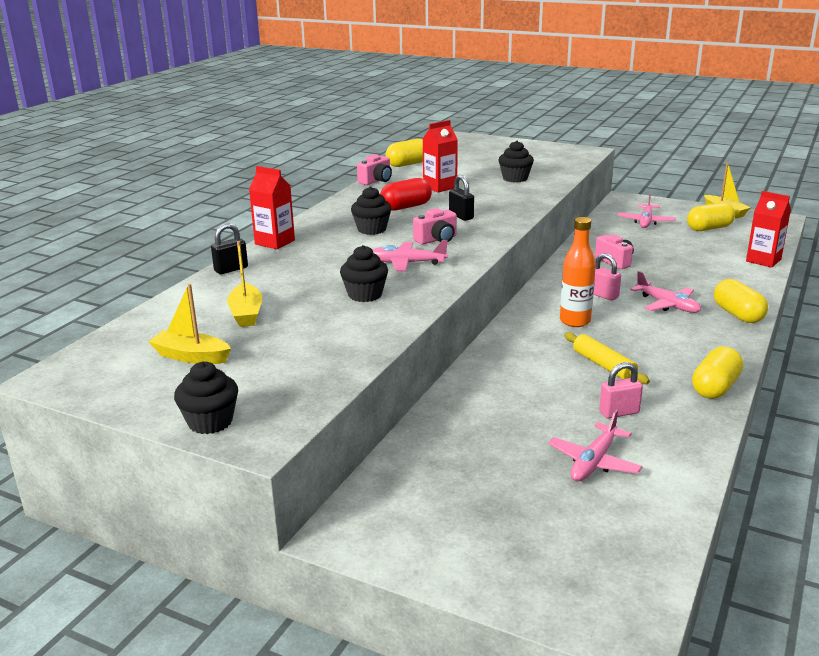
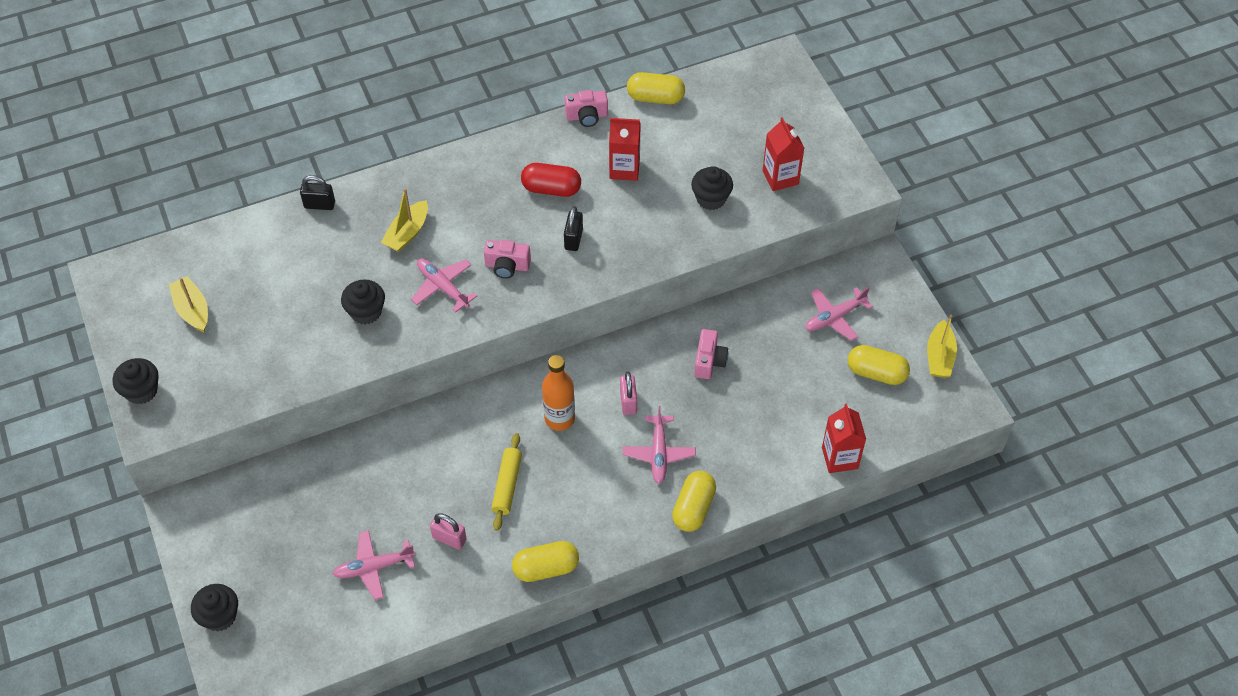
camera: 40 degrees right, 30 degrees up
yellow boat [227,241,262,327] -> yellow boat moved to [381,188,428,252]
red carton [249,166,295,249] -> red carton moved to [763,117,804,191]
black cupcake [351,186,392,235] -> black cupcake moved to [191,584,238,632]

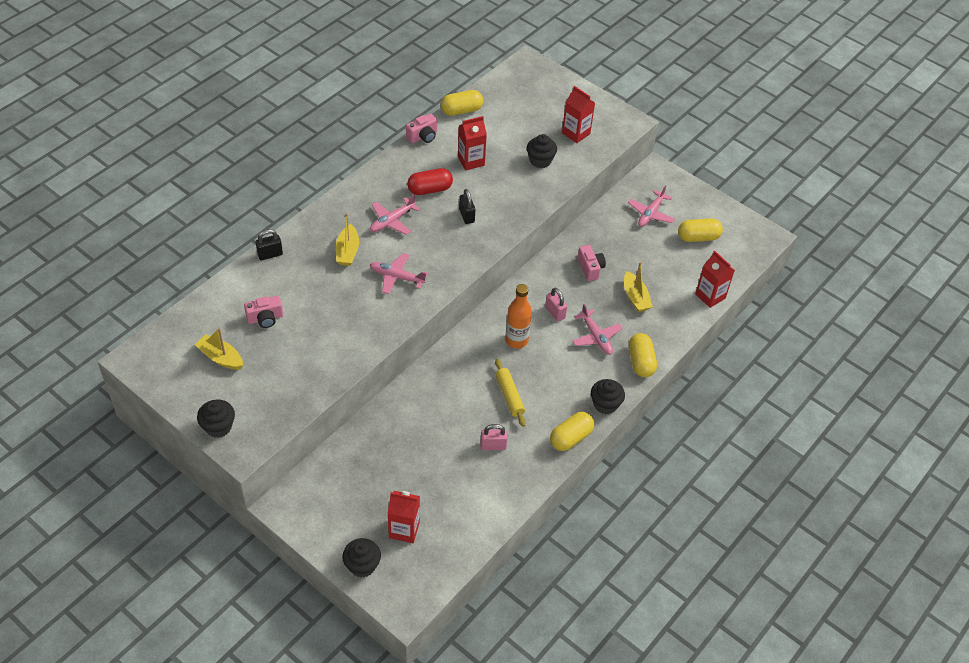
camera: 30 degrees left, 5 degrees down
pink plane [333,530,415,600] -> pink plane moved to [370,194,420,235]
black cupcake [341,280,385,324] -> black cupcake moved to [591,379,625,414]
pink camera [484,240,531,279] -> pink camera moved to [244,296,283,328]
yellow boat [927,315,957,378] -> yellow boat moved to [624,262,653,312]
none -> red carton [388,491,420,543]

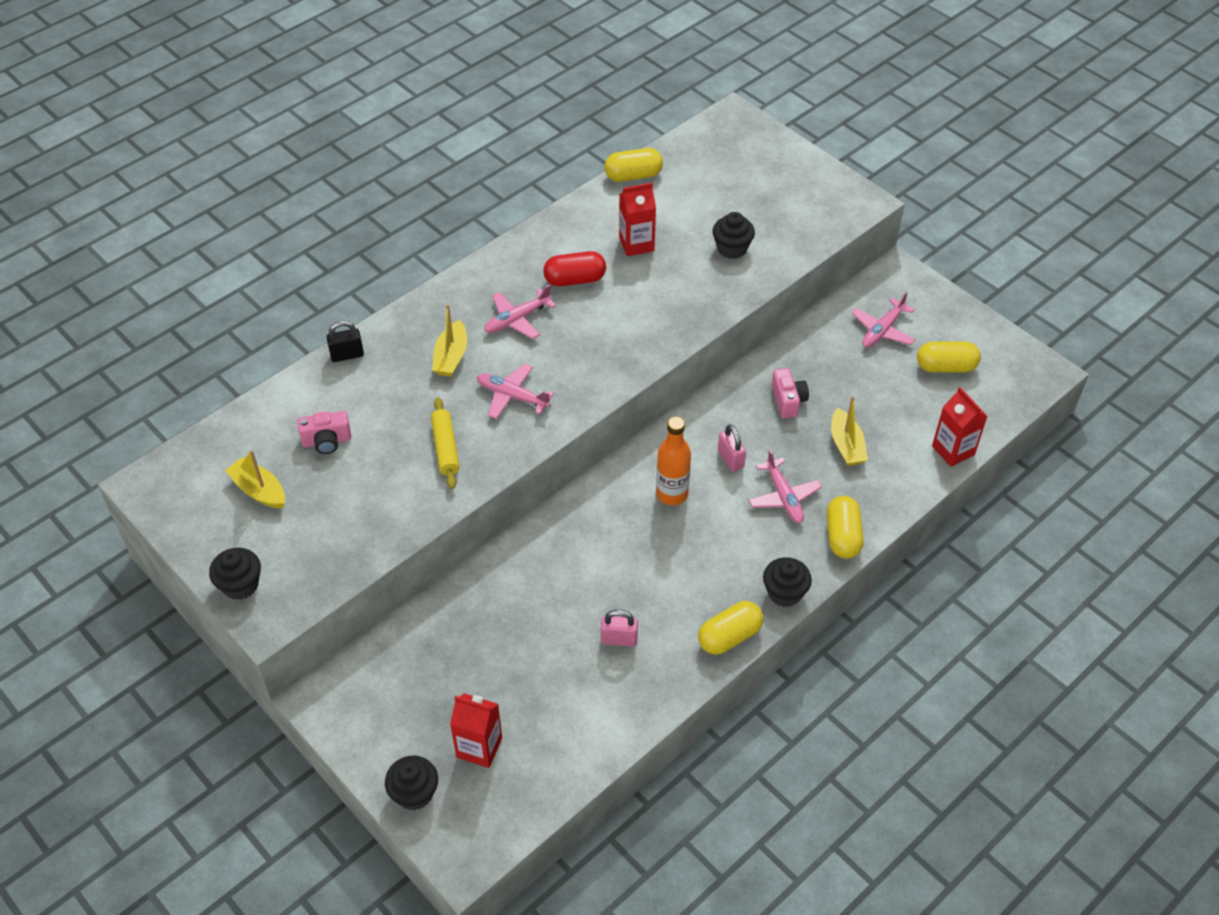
camera: 10 degrees right, 0 degrees up
pink camera [406,114,437,143] -> none
black padlock [459,189,475,224] -> none
yellow rolling pin [495,359,526,427] -> yellow rolling pin moved to [431,397,459,489]
red carton [562,86,595,143] -> none

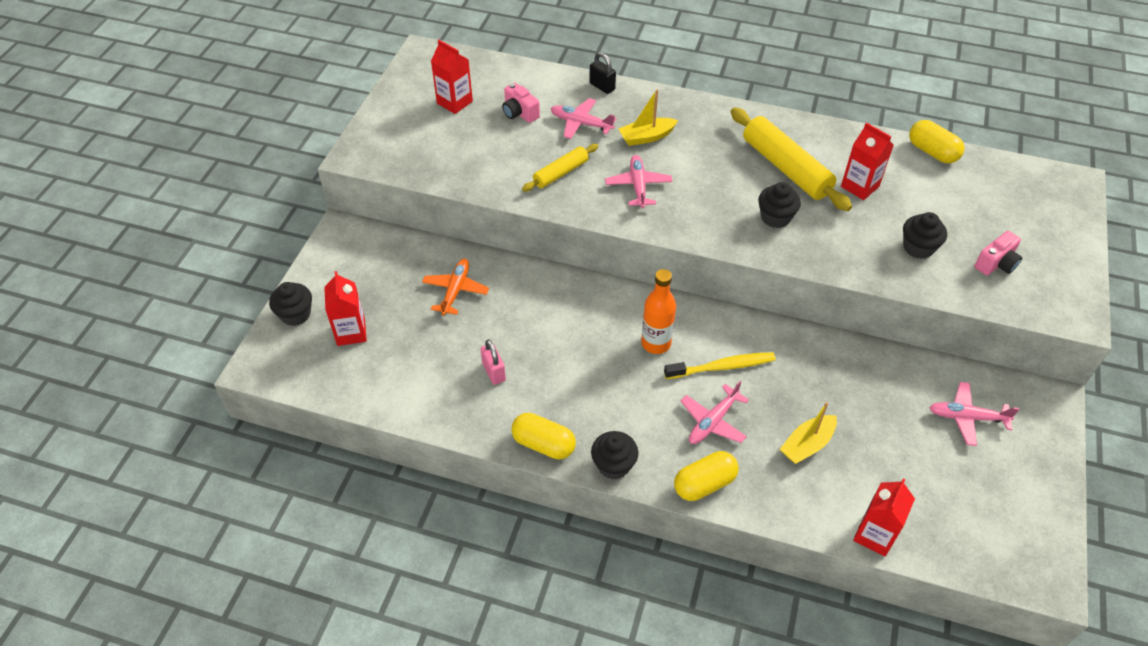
camera: 60 degrees right, 0 degrees up
black cupcake [209,548,261,600] -> black cupcake moved to [758,182,801,228]
yellow boat [225,450,285,509] -> red carton [431,40,473,114]
pink plane [484,284,556,339] -> pink plane moved to [551,98,617,139]
red capsule [544,251,606,286] -> yellow rolling pin [731,108,852,211]
pink padlock [718,424,746,472] -> yellow toothbrush [664,352,776,379]
pink camera [772,368,809,418] -> pink camera moved to [974,231,1022,276]
yellow capsule [917,342,981,373] -> none
none -> orange plane [422,259,489,316]

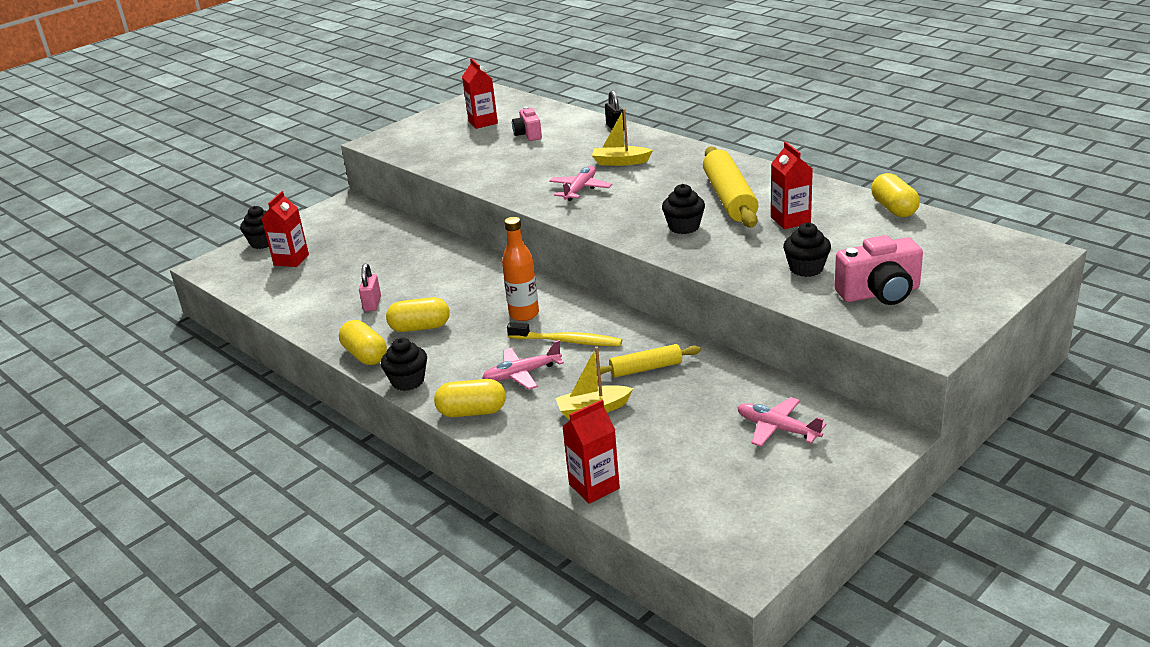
camera: 30 degrees right, 20 degrees down
orange plane [422,259,489,316] -> none
yellow rolling pin [522,144,598,192] -> yellow rolling pin moved to [596,344,701,378]
pink plane [551,98,617,139] -> none
pink camera [974,231,1022,276] -> pink camera [834,235,923,305], size x1.60
none -> yellow capsule [386,297,450,332]

